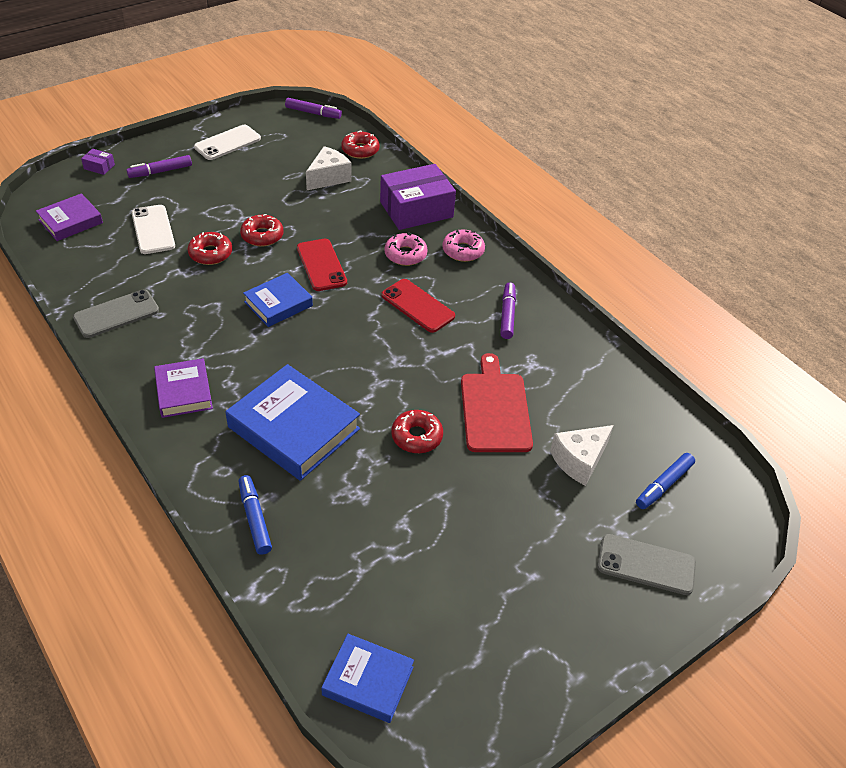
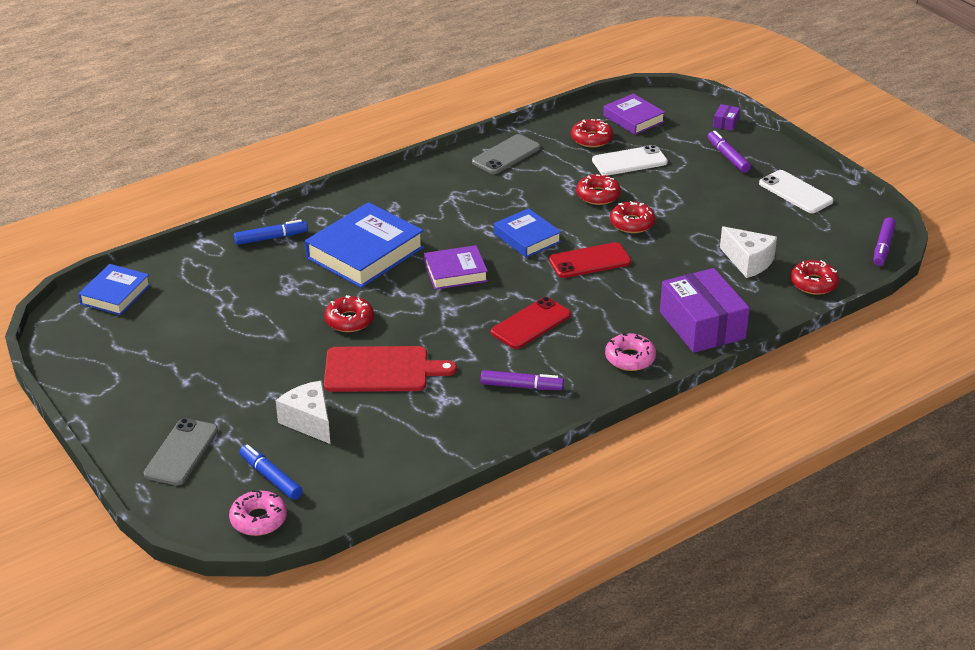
camera: 95 degrees right, 10 degrees down
grey phone [73,290,159,338] -> grey phone turned 75 degrees clockwise [472,134,541,174]
purple book [154,358,213,418] -> purple book moved to [424,245,488,290]
pink donut [384,233,428,266] -> pink donut moved to [229,490,287,536]
none -> red donut [571,119,613,147]

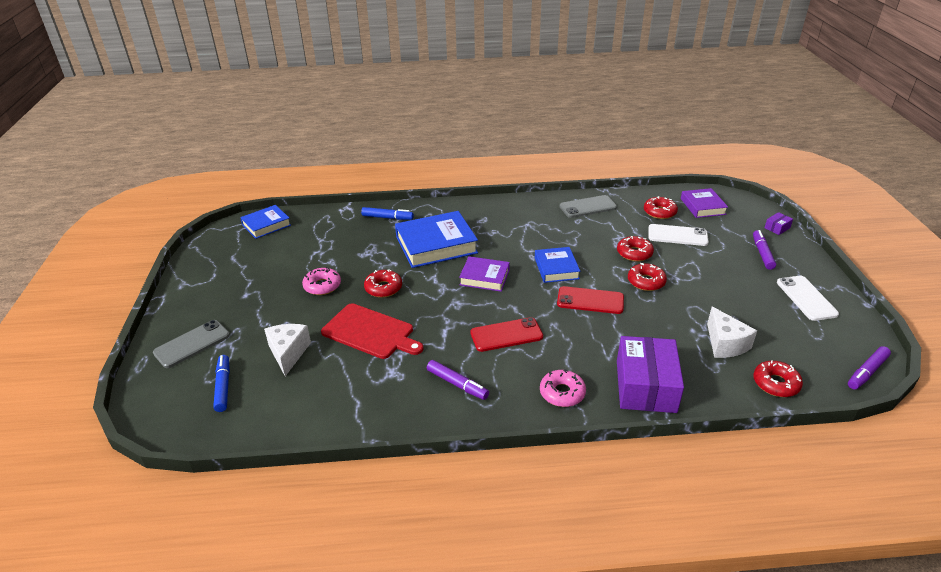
camera: 30 degrees right, 0 degrees up
pink donut [229,490,287,536] -> pink donut moved to [302,267,341,295]

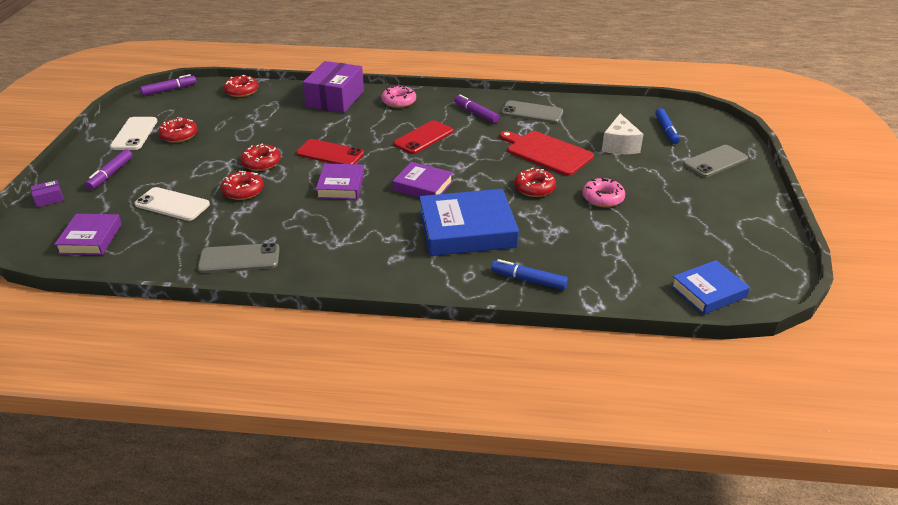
camera: 170 degrees left, 0 degrees up
red phone [470,317,543,352] -> red phone turned 45 degrees counterclockwise [393,120,453,154]
blue book [535,247,580,283] -> purple book [316,164,364,200]
red donut [644,196,678,219] -> red donut moved to [158,117,197,143]
white cheese [707,307,757,358] -> none
none -> grey phone [501,100,563,123]

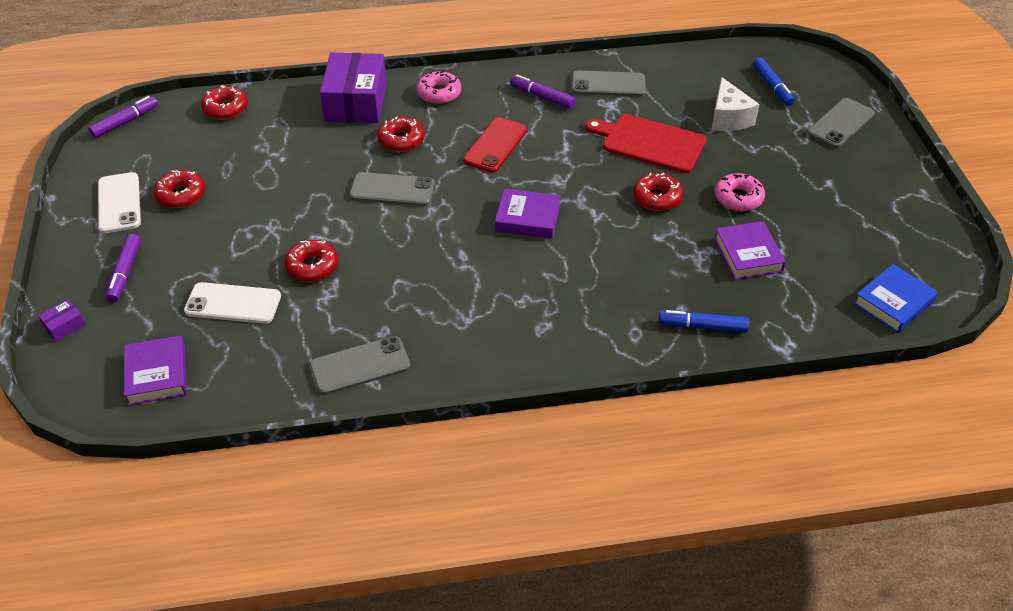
camera: 15 degrees left, 10 degrees up
red donut [240,144,281,171] -> red donut moved to [377,116,424,152]
red phone [296,139,364,164] -> grey phone [349,172,435,206]
purple book [316,164,364,200] -> purple book moved to [714,221,786,280]
blue book [419,189,519,256] -> none

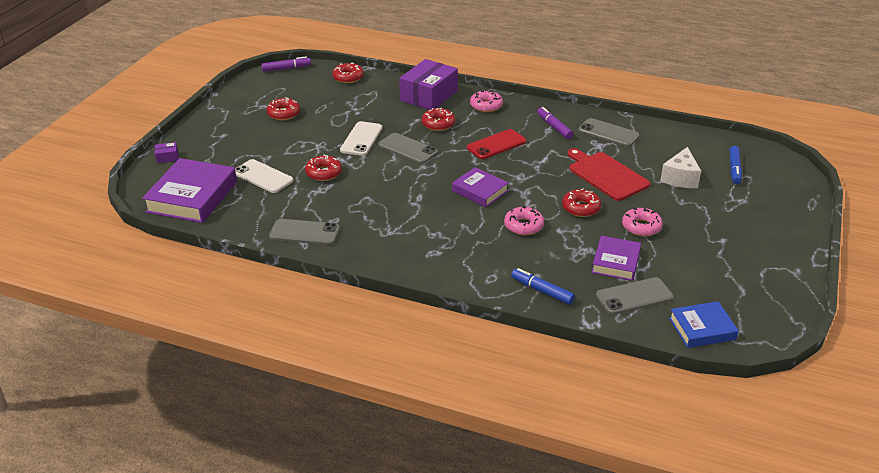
camera: 30 degrees right, 10 degrees down
white phone [98,172,141,233] -> white phone moved to [340,121,382,156]
purple marker [106,234,141,302] -> none
purple book [124,335,187,406] -> purple book [142,158,237,223], size x1.70
grey phone [807,98,875,148] -> grey phone moved to [596,277,673,315]
none -> pink donut [504,206,544,235]

